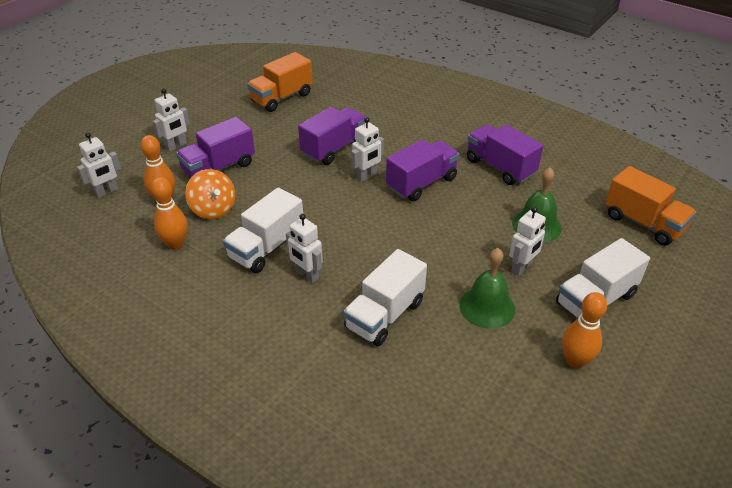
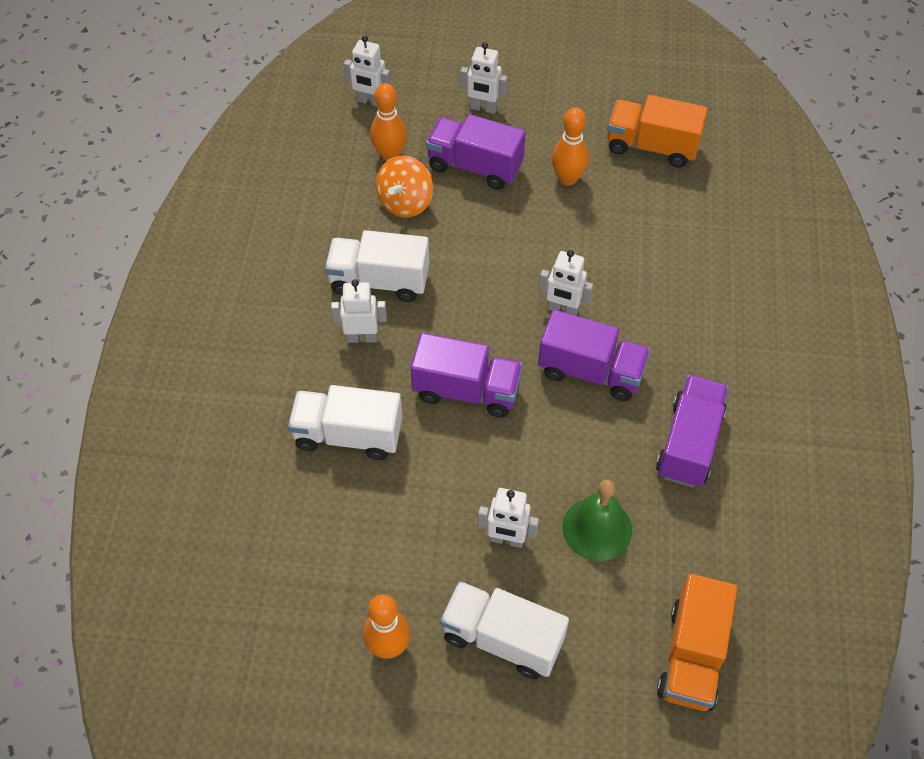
camera: 60 degrees right, 15 degrees up
orange bowling pin [151,177,188,250] -> orange bowling pin moved to [552,107,589,185]
white robot [286,214,323,283] -> white robot turned 75 degrees clockwise [331,279,387,343]
purple truck [298,107,366,165] -> purple truck moved to [411,333,523,418]
green bell [460,248,515,329] -> none

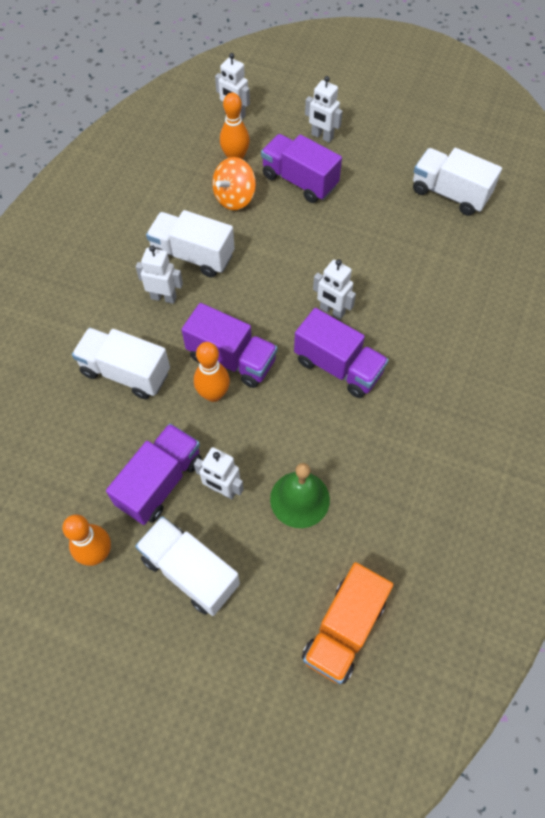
camera: 15 degrees right, 5 degrees up
orange bowling pin [552,107,589,185] -> orange bowling pin moved to [194,342,230,402]
orange truck [607,95,708,168] -> white truck [413,148,502,216]
purple truck [656,375,729,488] -> purple truck moved to [106,423,202,525]

